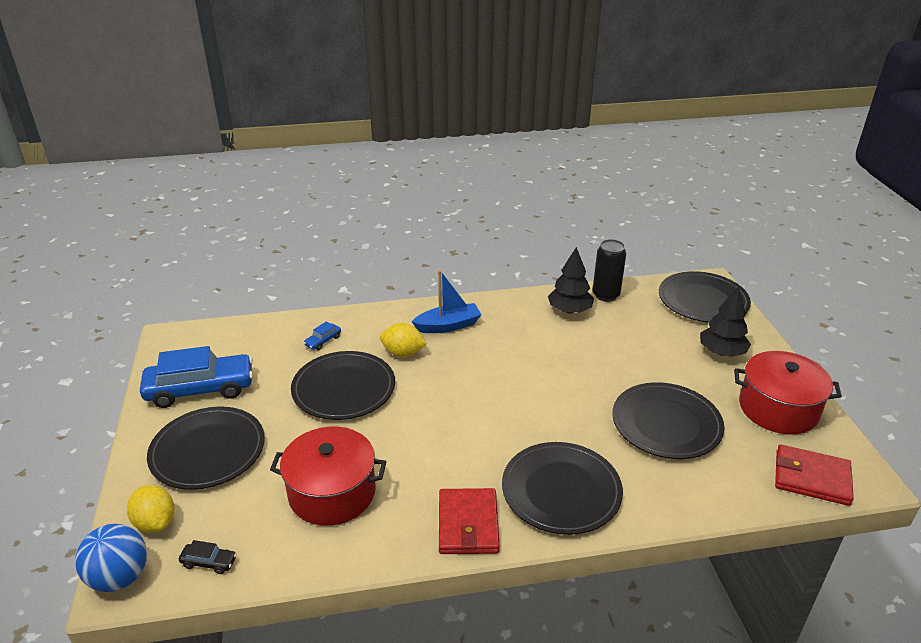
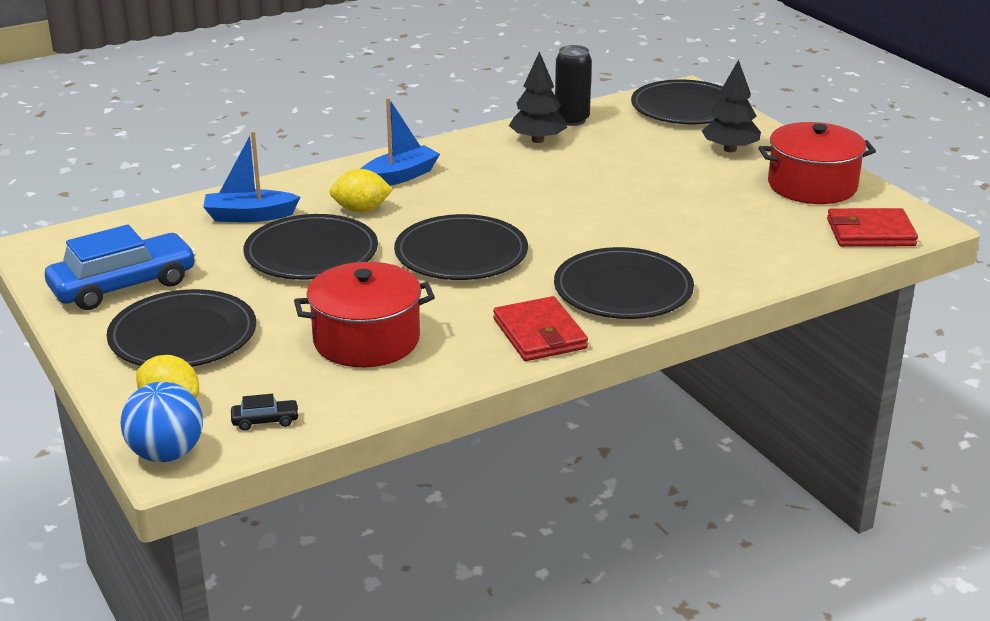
camera: 20 degrees left, 5 degrees down
blue car [303,321,341,350] -> blue boat [203,131,300,222]
black plate [612,382,724,459] -> black plate moved to [394,214,528,280]

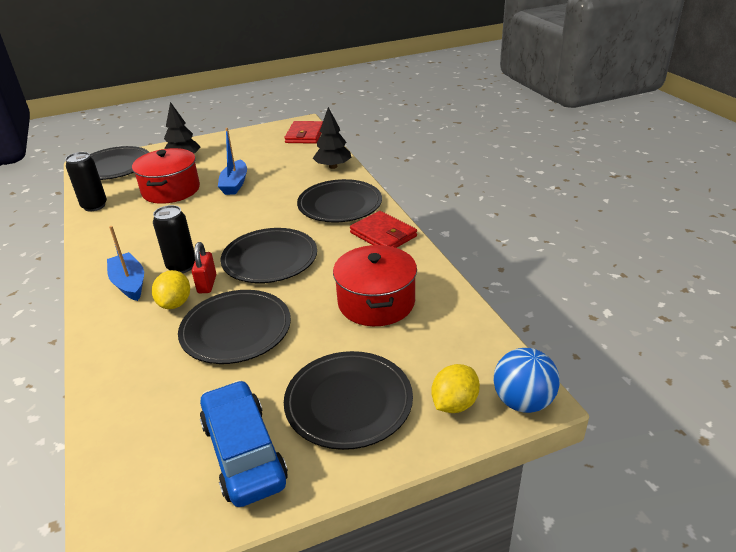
camera: 80 degrees left, 5 degrees up
blue boat [203,131,300,222] -> blue boat moved to [218,128,247,195]
black car [231,394,299,431] -> none
red wallet [493,296,588,361] -> red wallet turned 60 degrees clockwise [350,211,417,248]
black tree [509,51,567,143] -> black tree moved to [313,107,351,169]
red pot [758,122,876,204] -> red pot moved to [132,148,200,204]
none -> black can [153,205,195,273]
none -> red padlock [192,242,216,293]

